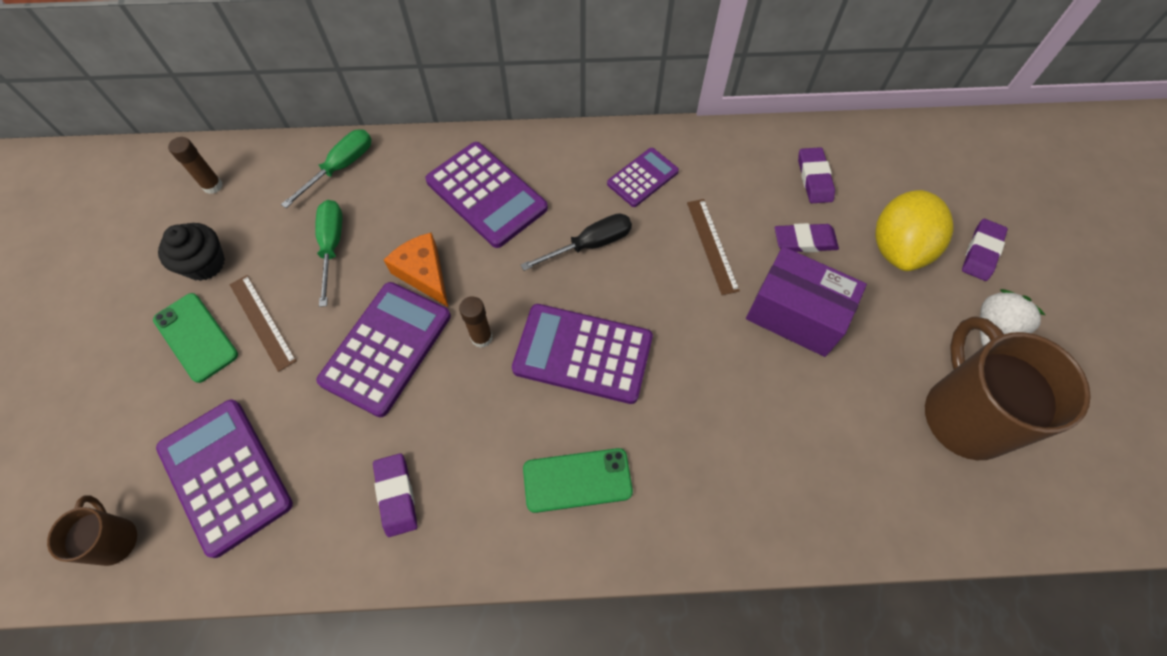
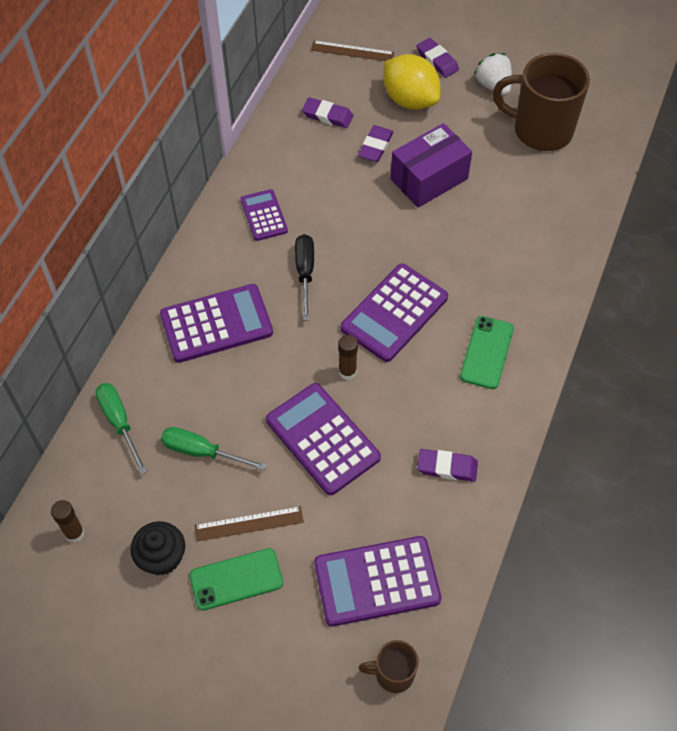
camera: 65 degrees left, 5 degrees down
orange cheese [384,232,448,307] -> none
brown ruler [687,199,740,295] -> brown ruler moved to [311,40,394,61]

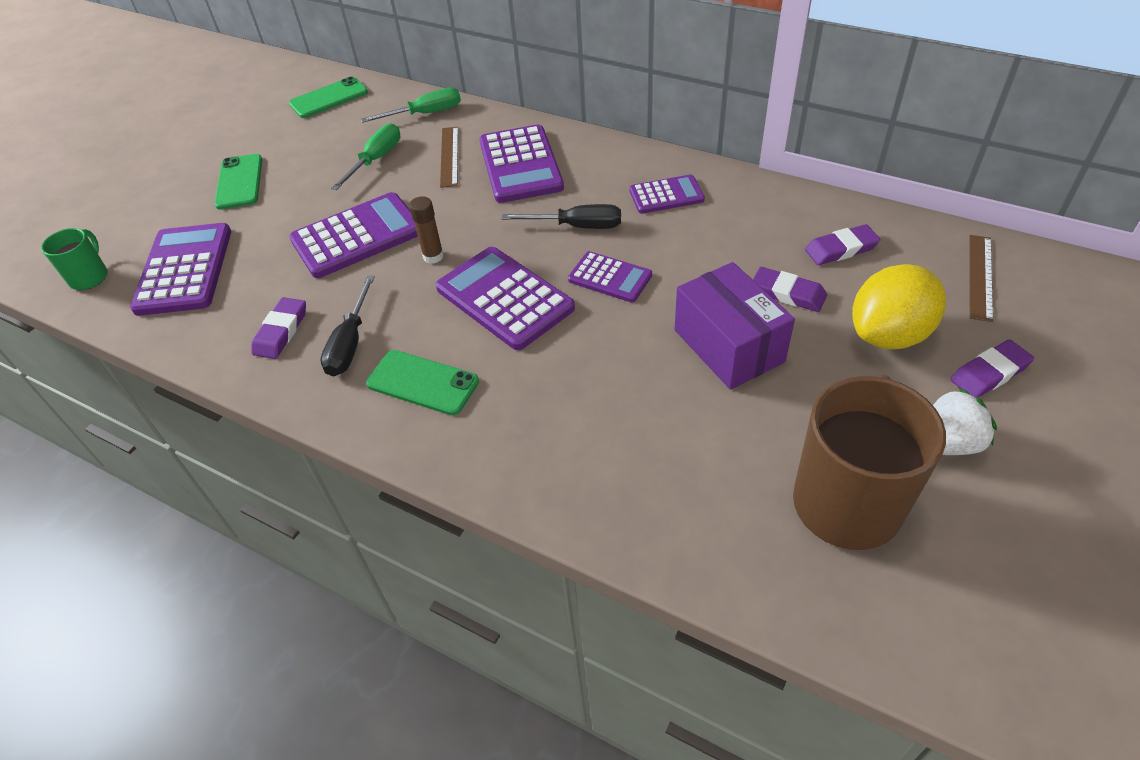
camera: 100 degrees right, 10 degrees down
brown glue stick [51,500,85,543] -> green phone [289,77,368,118]
black cupcake [131,521,185,575] -> none
brown ruler [194,506,304,541] -> brown ruler moved to [440,127,458,188]
purple eraser [302,97,353,128] -> purple eraser turned 45 degrees clockwise [805,224,881,265]
brown mug [359,640,419,693] -> green mug [41,228,108,290]
none -> black screwdriver [320,275,375,377]
none -> purple calculator [568,251,652,302]

